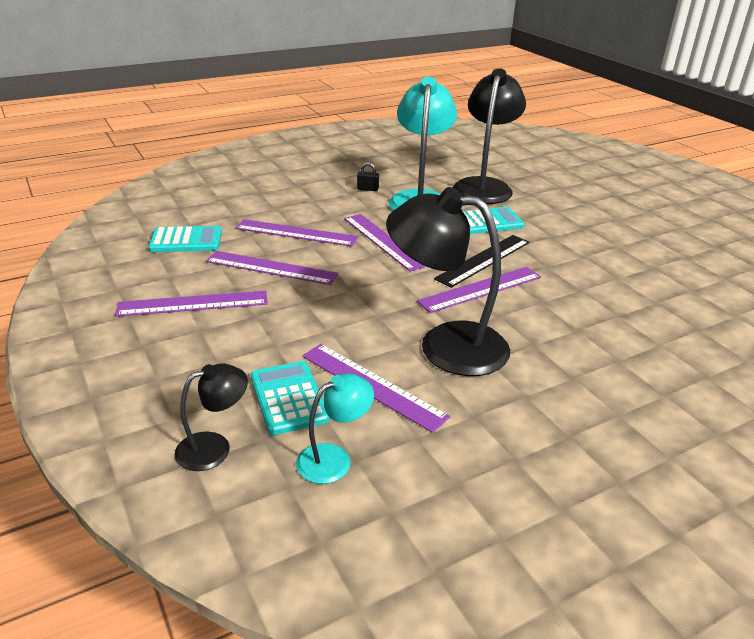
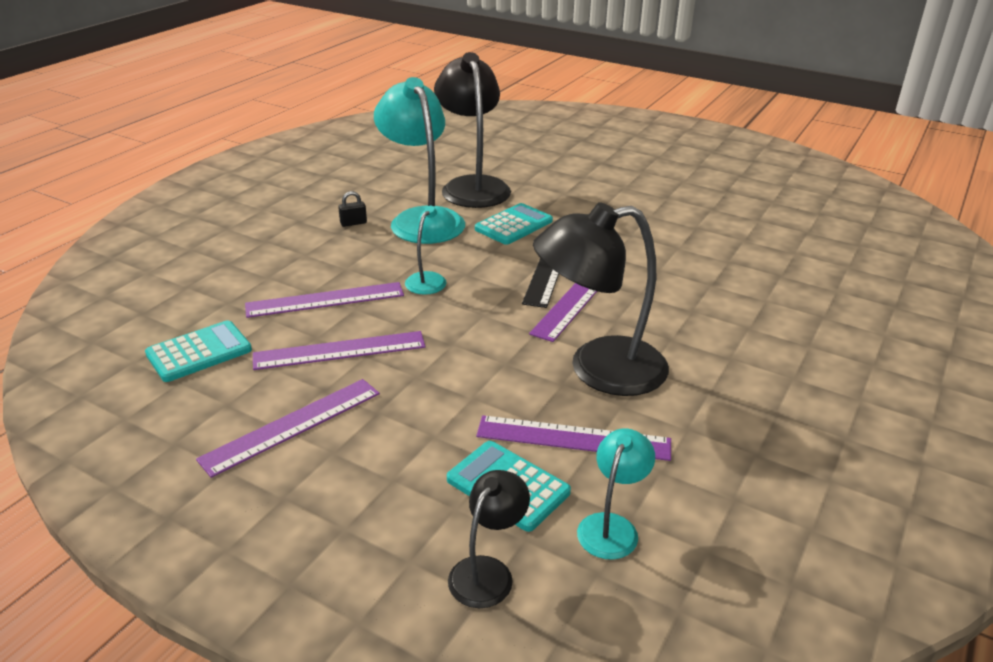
camera: 30 degrees left, 0 degrees up
purple ruler [344,214,426,272] -> turquoise lamp [405,206,456,295]

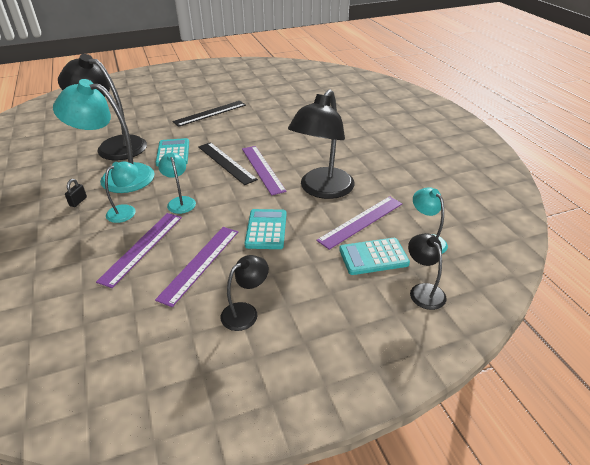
camera: 50 degrees left, 5 degrees up
turquoise calculator [145,320,252,382] -> turquoise calculator moved to [245,209,287,249]
purple ruler [196,379,380,478] -> black lamp [221,255,269,331]
none -> turquoise lamp [105,161,138,223]
none -> black ruler [172,101,246,127]

